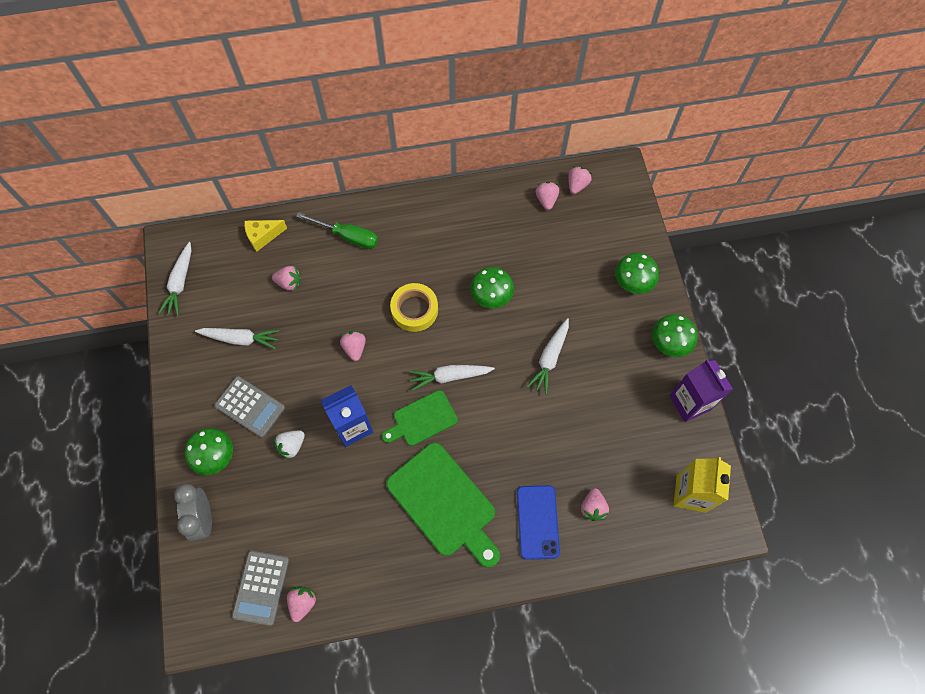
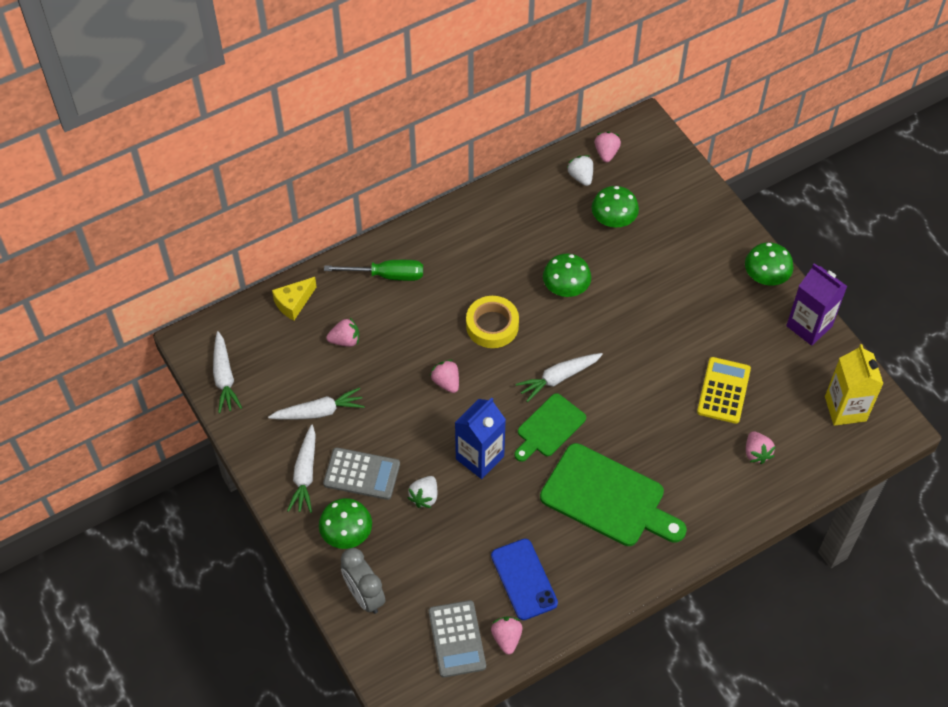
camera: 20 degrees left, 10 degrees down
blue phone [517,485,560,560] -> blue phone moved to [491,539,558,620]
white carrot [527,318,569,395] -> white carrot moved to [287,425,316,513]
pink strawberry [536,182,559,210] -> white strawberry [567,155,593,186]
green mushroom [615,253,659,294] -> green mushroom moved to [592,186,639,227]
none -> yellow calculator [697,357,751,424]

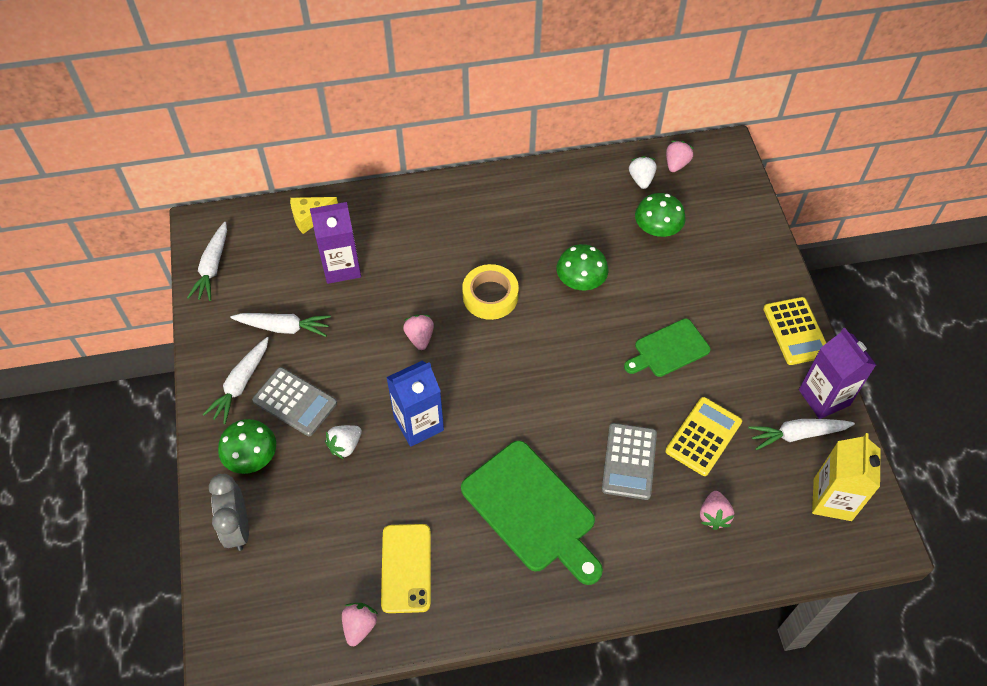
camera: 20 degrees right, 0 degrees up
green screwdriver [324,260,423,281] -> none
pink strawberry [326,318,359,347] -> purple carton [310,202,361,284]
grey calculator [429,600,486,678] -> grey calculator moved to [602,423,657,500]
blue phone [491,539,558,620] -> yellow phone [381,524,431,613]
green cutting board [514,393,586,462] -> green cutting board moved to [624,319,711,377]
white carrot [516,353,603,402] -> white carrot moved to [748,419,855,450]
green mushroom [745,242,793,286] -> yellow calculator [763,297,826,365]

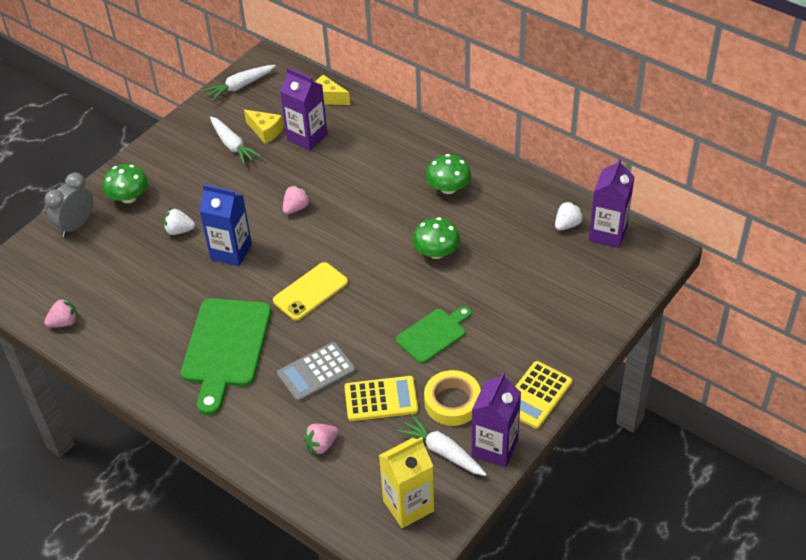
camera: 50 degrees right, 10 degrees down
white carrot [203,337,269,424] -> none
grey calculator [252,367,337,436] -> none
yellow phone [381,524,431,613] -> yellow phone moved to [273,262,348,320]
yellow tape [462,264,519,320] -> yellow tape moved to [424,370,481,426]
green cutting board [624,319,711,377] -> green cutting board turned 120 degrees clockwise [396,307,471,364]
green mushroom [635,193,686,237] -> green mushroom moved to [426,154,471,194]
pink strawberry [666,141,694,172] -> purple carton [589,158,634,248]
none -> yellow cheese [244,109,283,144]

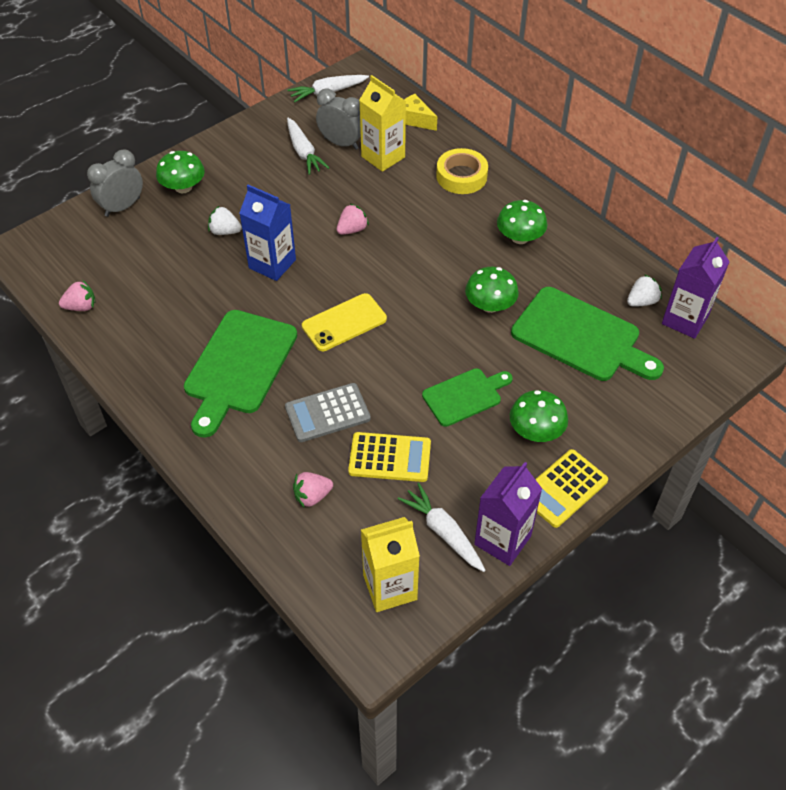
camera: 10 degrees right, 5 degrees up
yellow cheese [244,109,283,144] -> grey clock [316,89,361,150]
purple carton [280,68,327,151] -> yellow carton [359,75,406,172]
yellow tape [424,370,481,426] -> yellow tape moved to [436,148,488,194]
none -> green mushroom [510,390,568,442]
none -> green cutting board [511,287,664,381]

